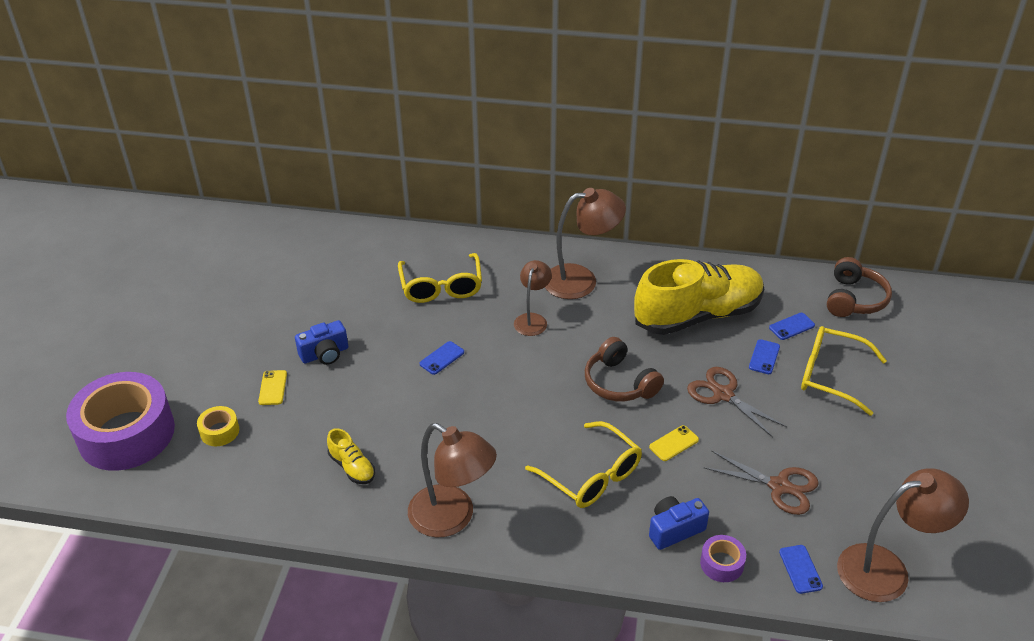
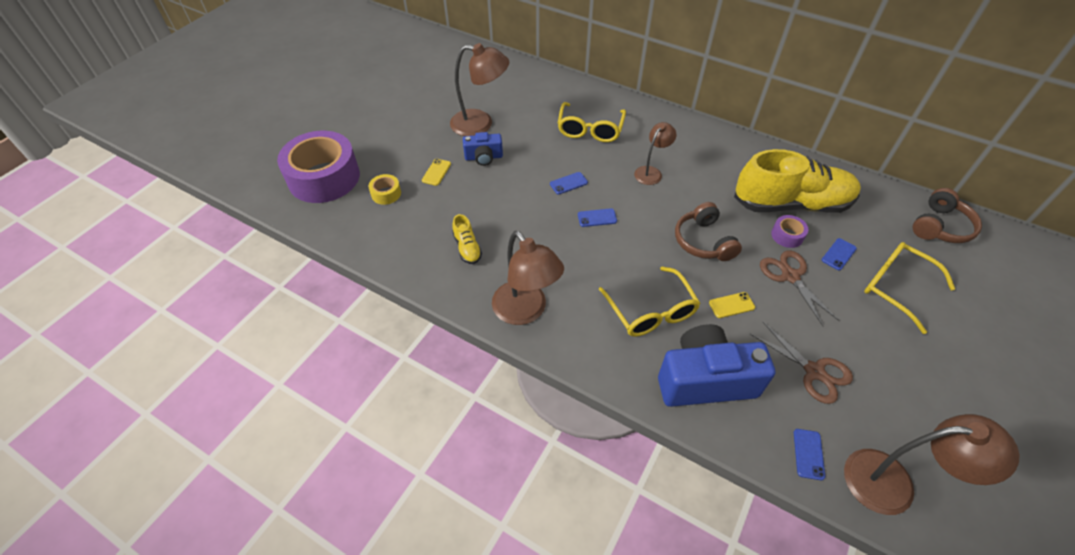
camera: 20 degrees right, 10 degrees up
brown lamp [545,188,626,299] -> brown lamp moved to [450,43,509,136]
blue camera [649,496,709,550] -> blue camera [658,324,775,407], size x1.91
purple tape [700,535,746,582] -> purple tape moved to [771,215,809,248]
blue phone [769,313,815,340] -> blue phone moved to [578,208,617,227]

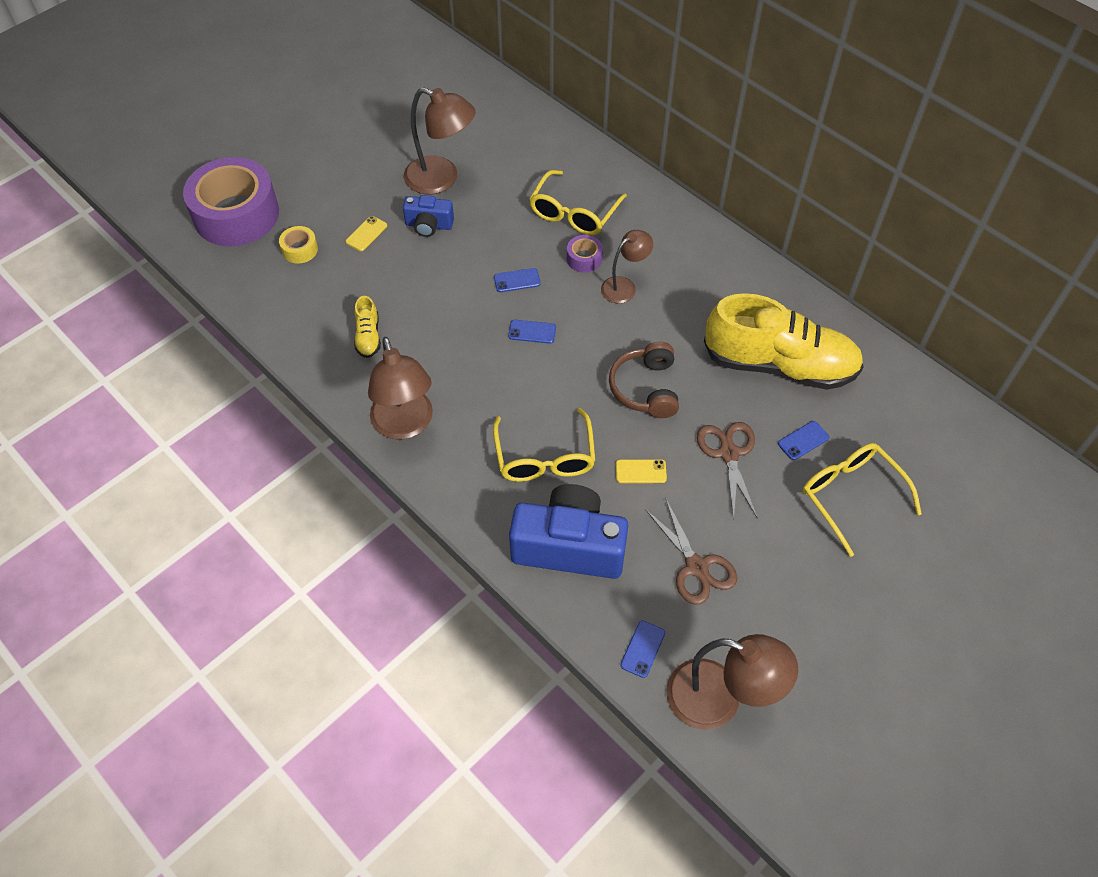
camera: 15 degrees right, 5 degrees up
purple tape [771,215,809,248] -> purple tape moved to [567,235,603,273]
brown headphones [913,188,982,243] -> none

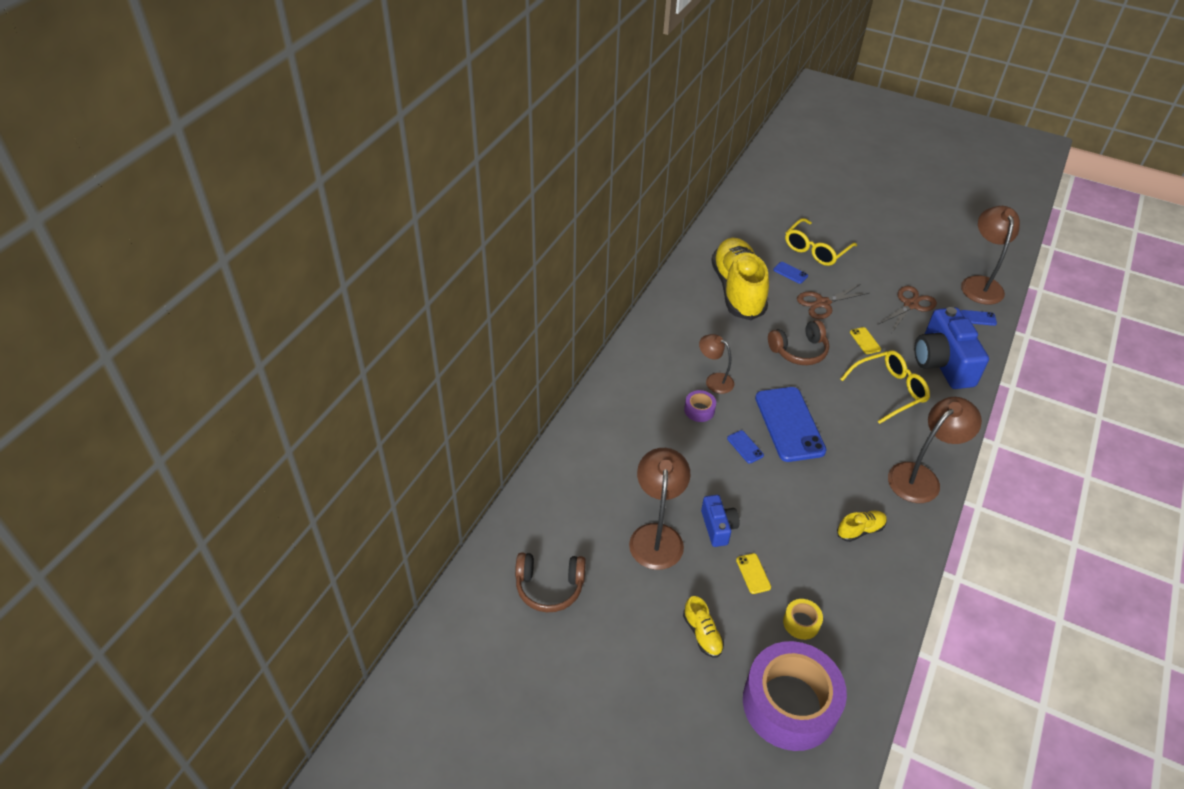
camera: 110 degrees left, 10 degrees down
yellow phone [346,216,387,251] -> yellow phone turned 60 degrees clockwise [736,553,771,594]
blue phone [508,320,556,344] -> blue phone [755,387,826,462], size x2.40
yellow glasses [529,170,627,235] -> none
none -> brown headphones [515,552,586,612]
none -> yellow shoe [683,596,724,657]

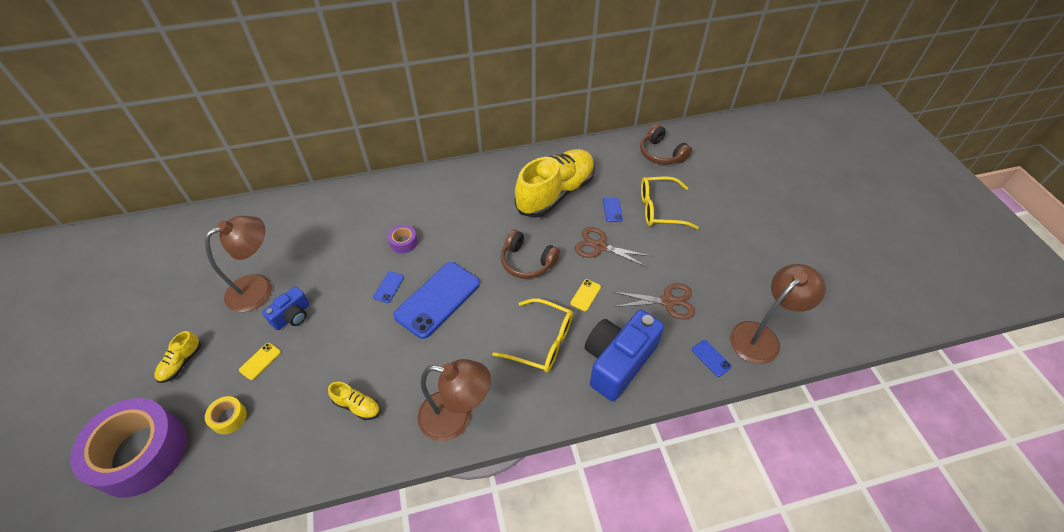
camera: 50 degrees right, 5 degrees up
brown headphones [515,552,586,612] -> brown headphones moved to [640,124,692,165]
brown lamp [699,334,734,394] -> none

